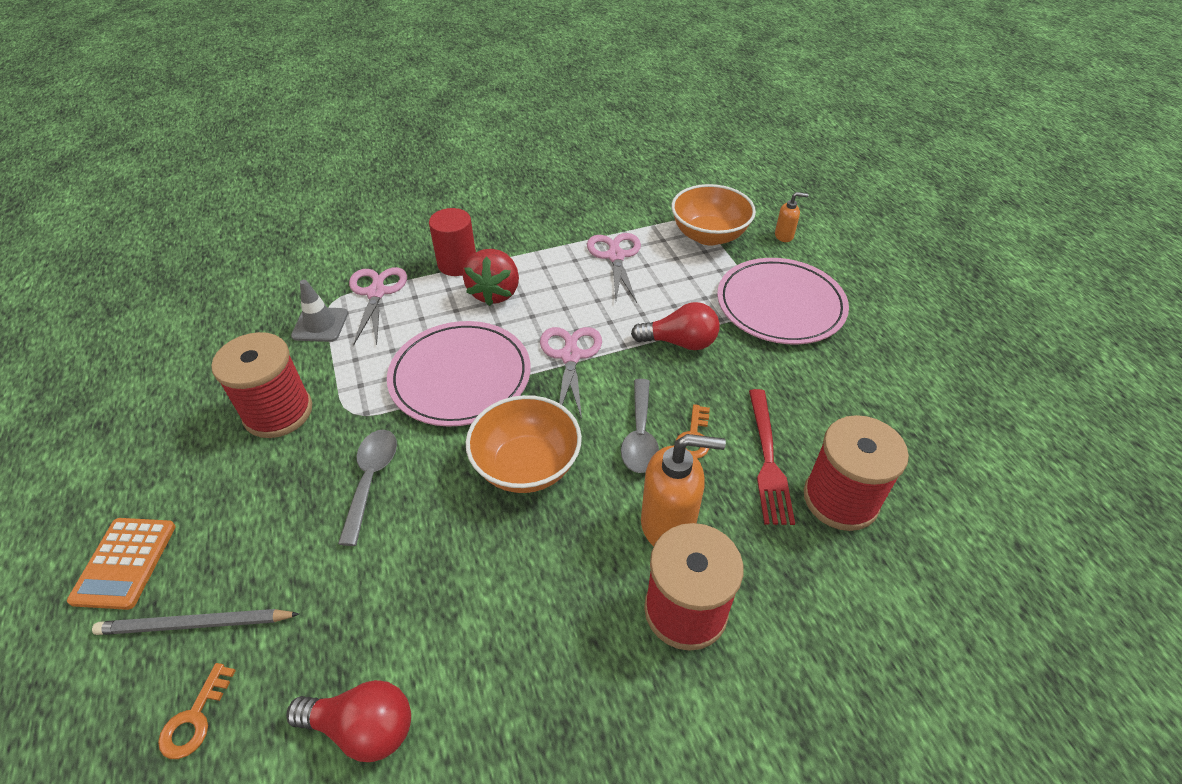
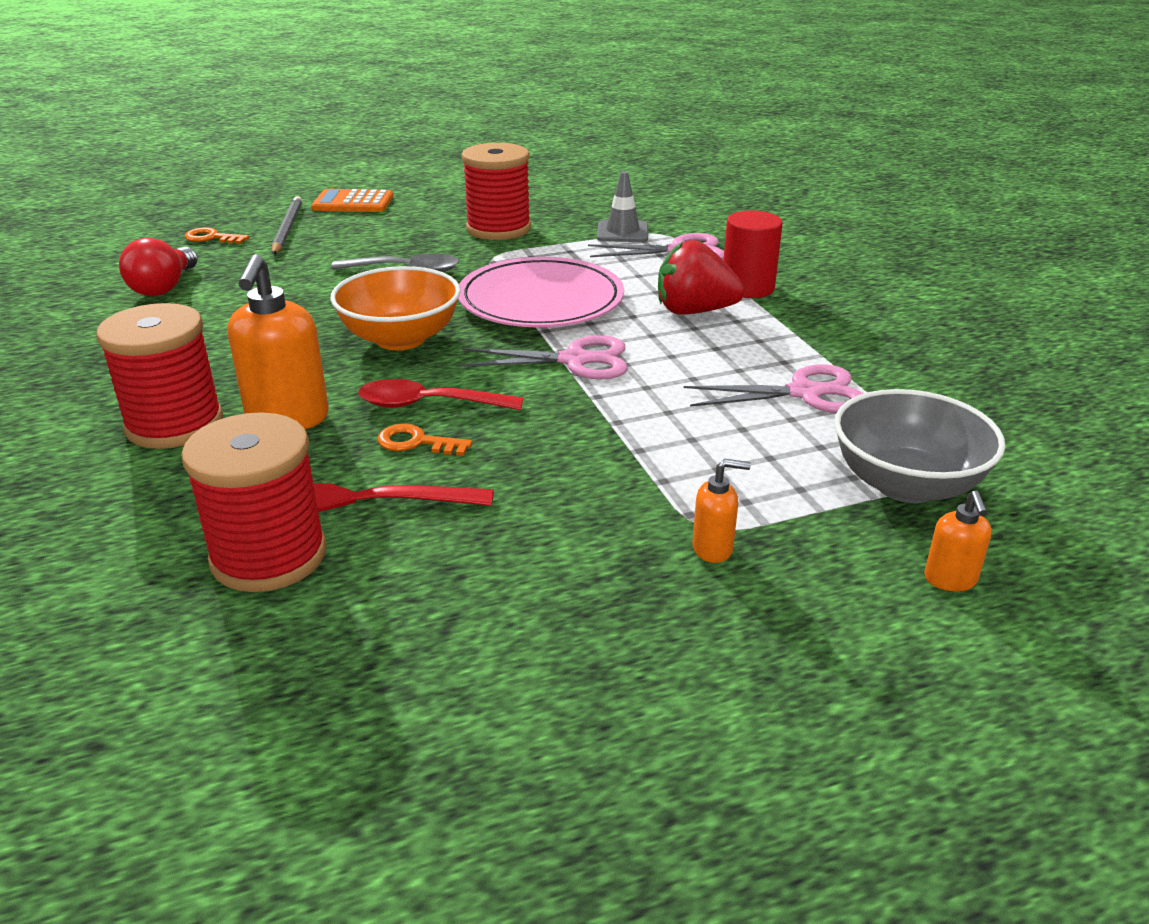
camera: 90 degrees right, 15 degrees down
grey spoon [621,379,659,473] -> red spoon [358,379,523,410]
red light bulb [631,302,720,350] -> none
orange bowl [671,184,756,246] -> grey bowl [834,389,1005,503]
pink plate [717,258,849,344] -> orange soap dispenser [693,459,751,563]

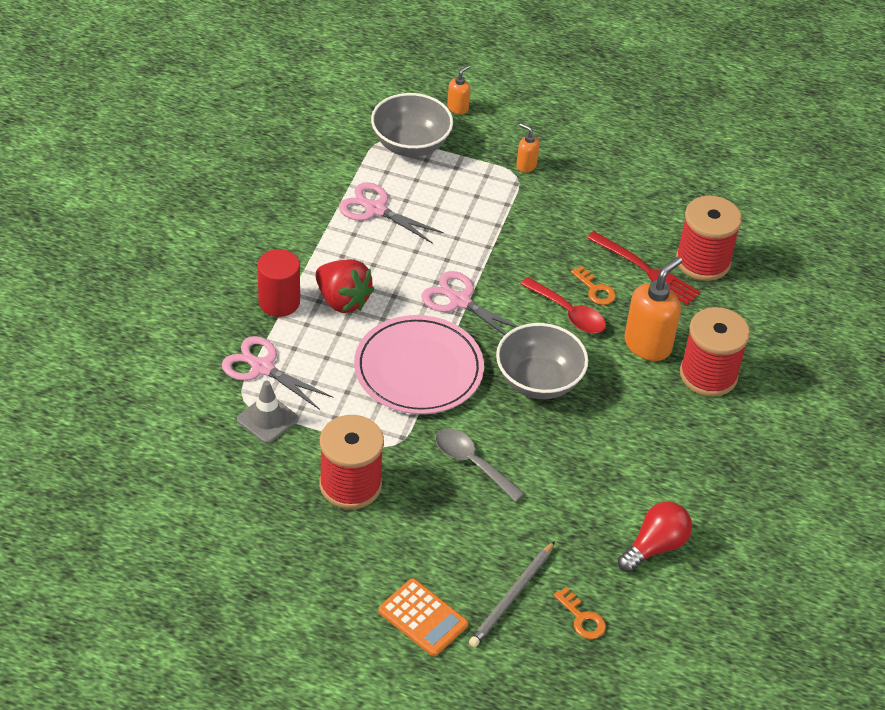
camera: 145 degrees left, 15 degrees up
orange bowl [330,266,461,350] -> grey bowl [496,323,588,399]

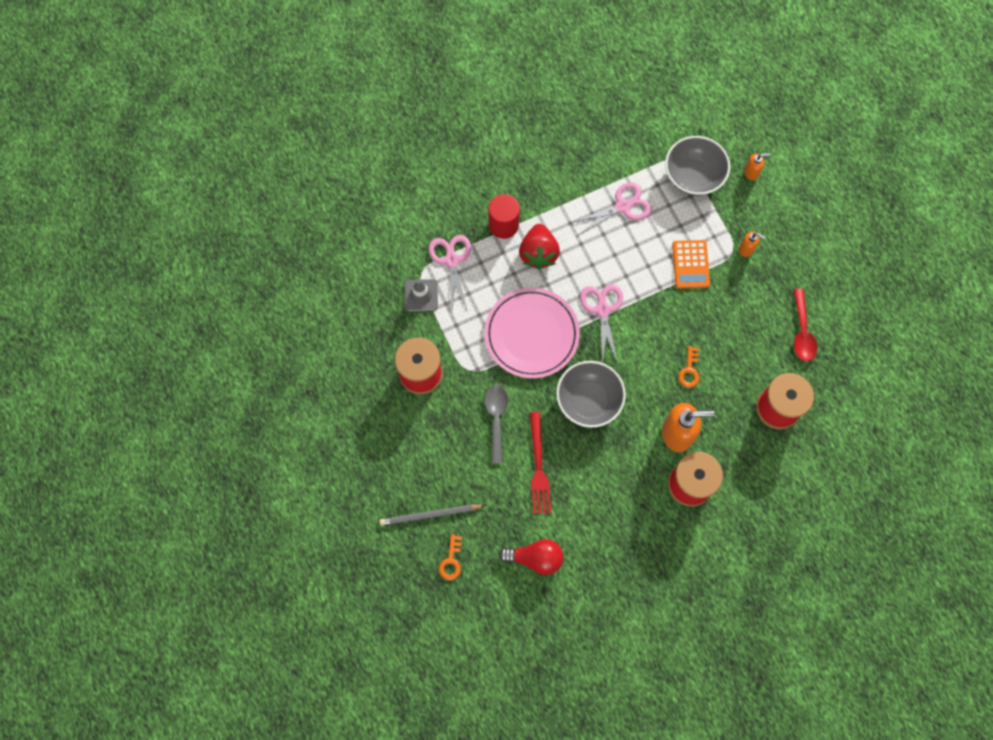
camera: 50 degrees right, 25 degrees up
pink scissors [339,182,444,244] -> pink scissors turned 75 degrees clockwise [570,182,652,236]
orange calculator [378,578,468,656] -> orange calculator moved to [672,240,710,289]
orange soap dispenser [516,123,540,173] -> orange soap dispenser turned 120 degrees clockwise [739,231,766,257]
red spoon [520,277,606,333] -> red spoon moved to [793,289,817,362]
red fork [587,231,700,305] -> red fork moved to [530,412,551,514]

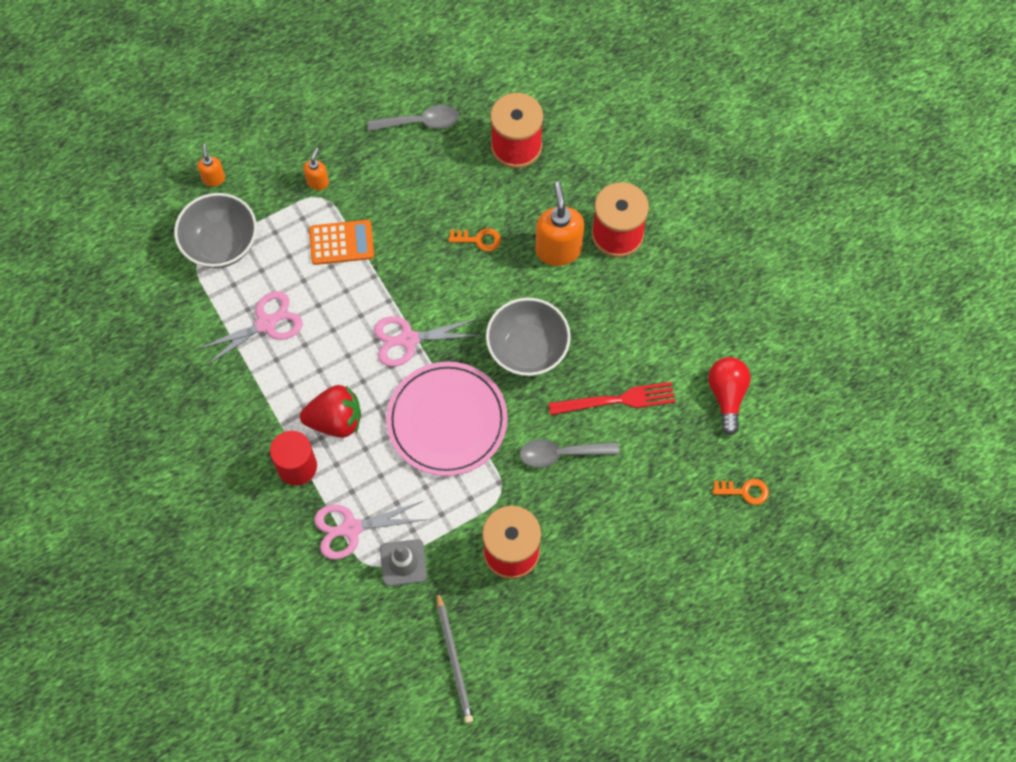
camera: 95 degrees left, 5 degrees down
grey pencil [379,504,485,526] -> grey pencil moved to [437,591,473,724]
pink scissors [570,182,652,236] -> pink scissors turned 90 degrees clockwise [197,291,303,366]
red spoon [793,289,817,362] -> grey spoon [367,105,459,131]

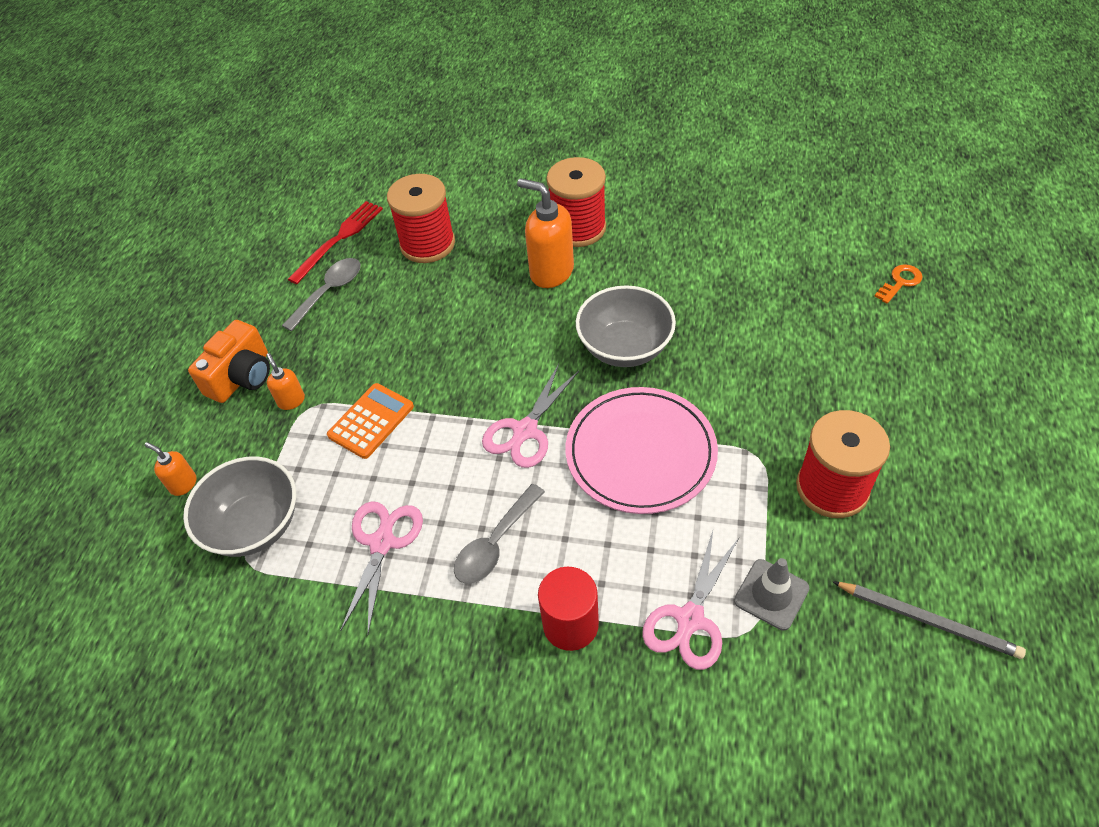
camera: 45 degrees left, 15 degrees down
red strawberry [300,385,361,438] -> none
orange key [449,228,501,251] -> none
grey spoon [519,439,619,468] -> grey spoon moved to [454,484,545,584]
red fork [548,382,675,415] -> red fork moved to [288,201,383,284]
red light bulb [708,357,751,435] -> none
none -> orange camera [188,320,270,403]

